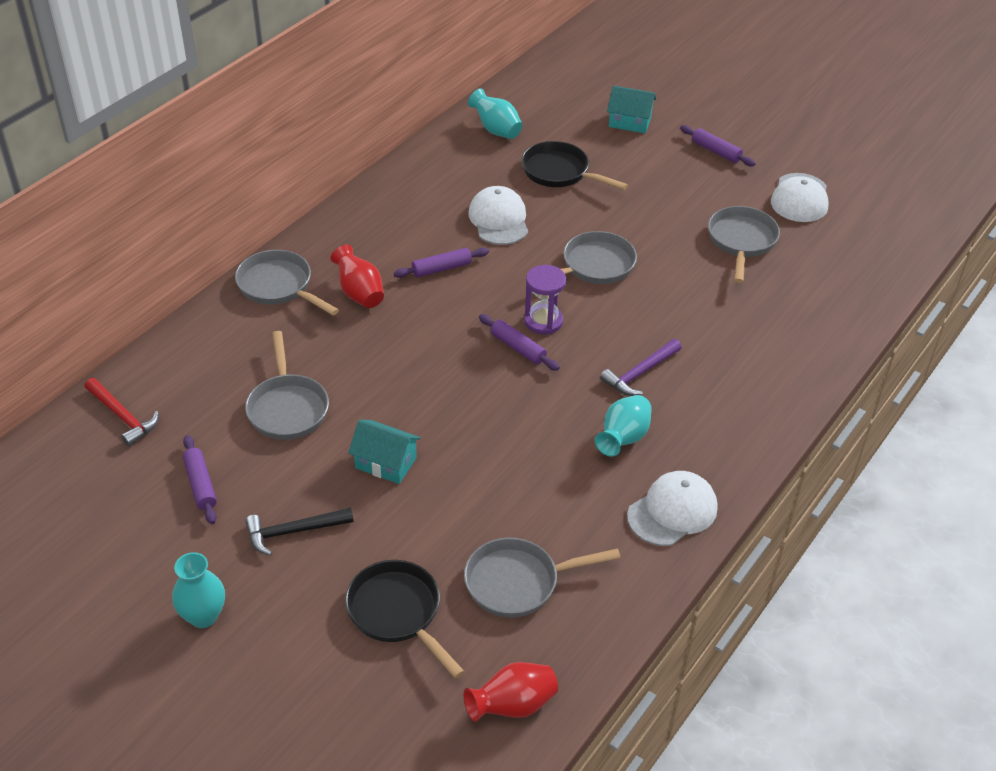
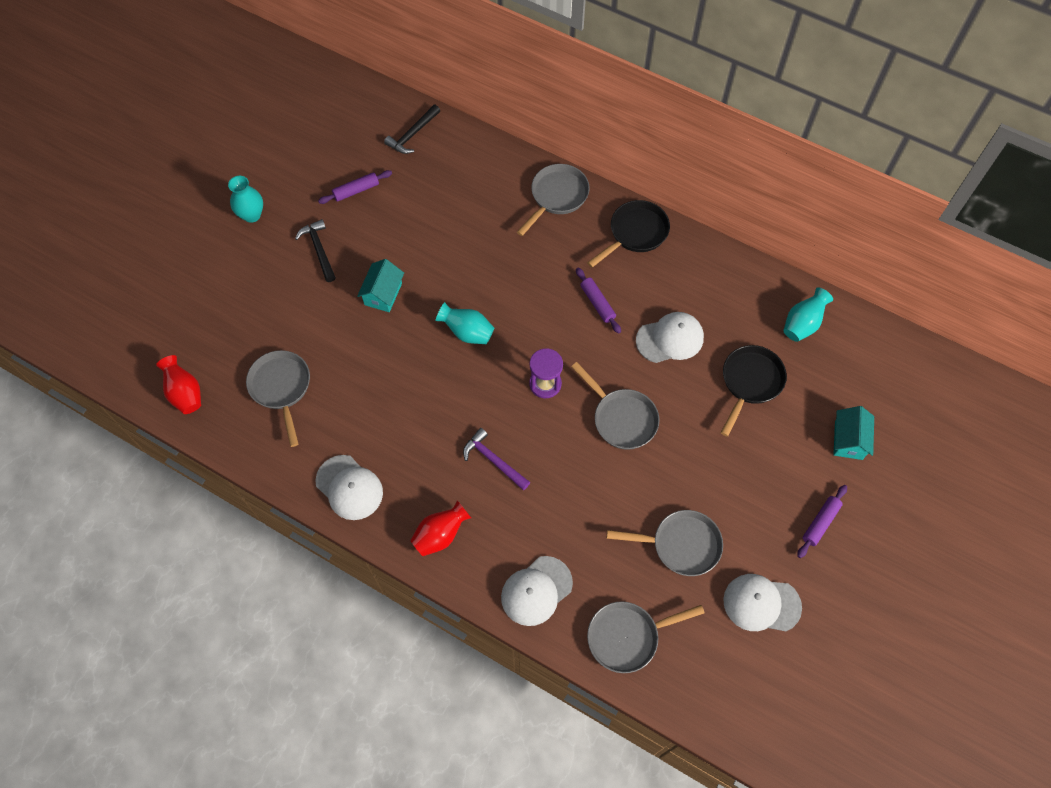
camera: 85 degrees right, 20 degrees up
red hammer [85,378,159,446] -> black hammer [384,105,440,154]
grey pan [245,331,329,440] -> grey pan moved to [587,601,705,673]
red vase [330,245,384,308] -> red vase moved to [410,501,471,556]
black pan [345,560,465,679] -> black pan moved to [587,200,670,268]
purple rolling pin [479,314,560,371] -> none
turquoise vase [595,395,652,457] -> turquoise vase moved to [435,302,494,344]
none -> white cap [501,556,573,626]

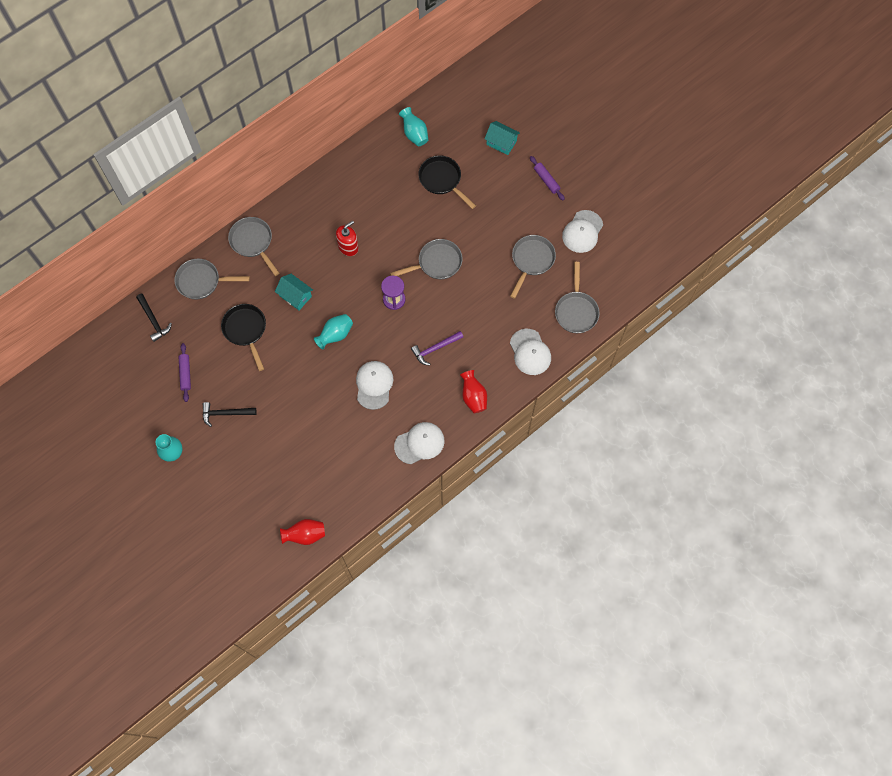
camera: 70 degrees left, 5 degrees up
grey pan [246,350,310,447] -> grey pan moved to [174,259,250,300]
turquoise house [357,259,404,312] -> turquoise house moved to [275,274,313,310]
purple rolling pin [576,268,621,334] -> red soap dispenser [336,220,359,256]
black pan [587,200,670,268] -> black pan moved to [221,304,266,371]
white cap [636,312,704,363] -> white cap moved to [356,361,393,410]

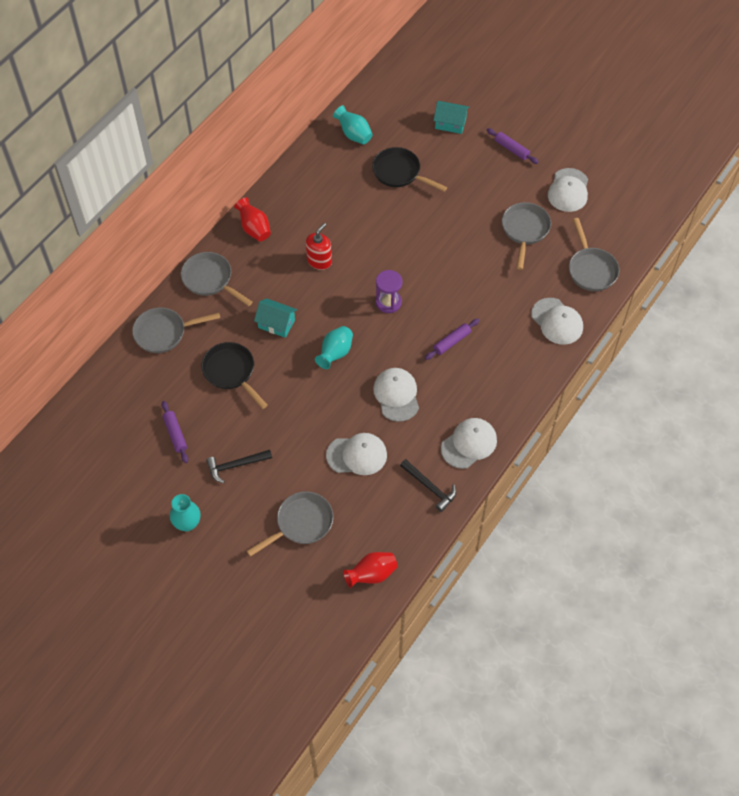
camera: 15 degrees left, 10 degrees down
black hammer [136,294,172,342] -> black hammer moved to [400,459,456,512]
grey pan [390,239,463,279] -> grey pan moved to [247,491,333,557]
purple hammer [411,331,463,365] -> purple rolling pin [425,319,480,360]
red vase [460,370,487,413] -> red vase moved to [234,197,271,241]
none -> white cap [326,433,387,475]

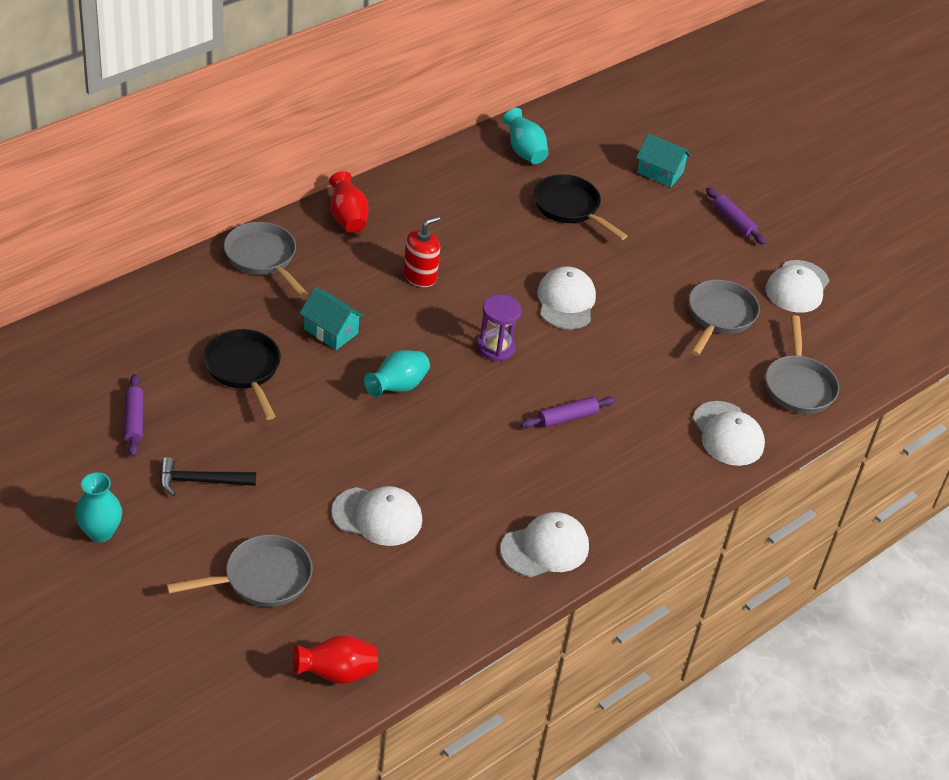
camera: 10 degrees right, 15 degrees down
grey pan [132,308,220,353] -> none
white cap [373,368,419,422] -> white cap moved to [537,266,596,329]
black hammer [400,459,456,512] -> none

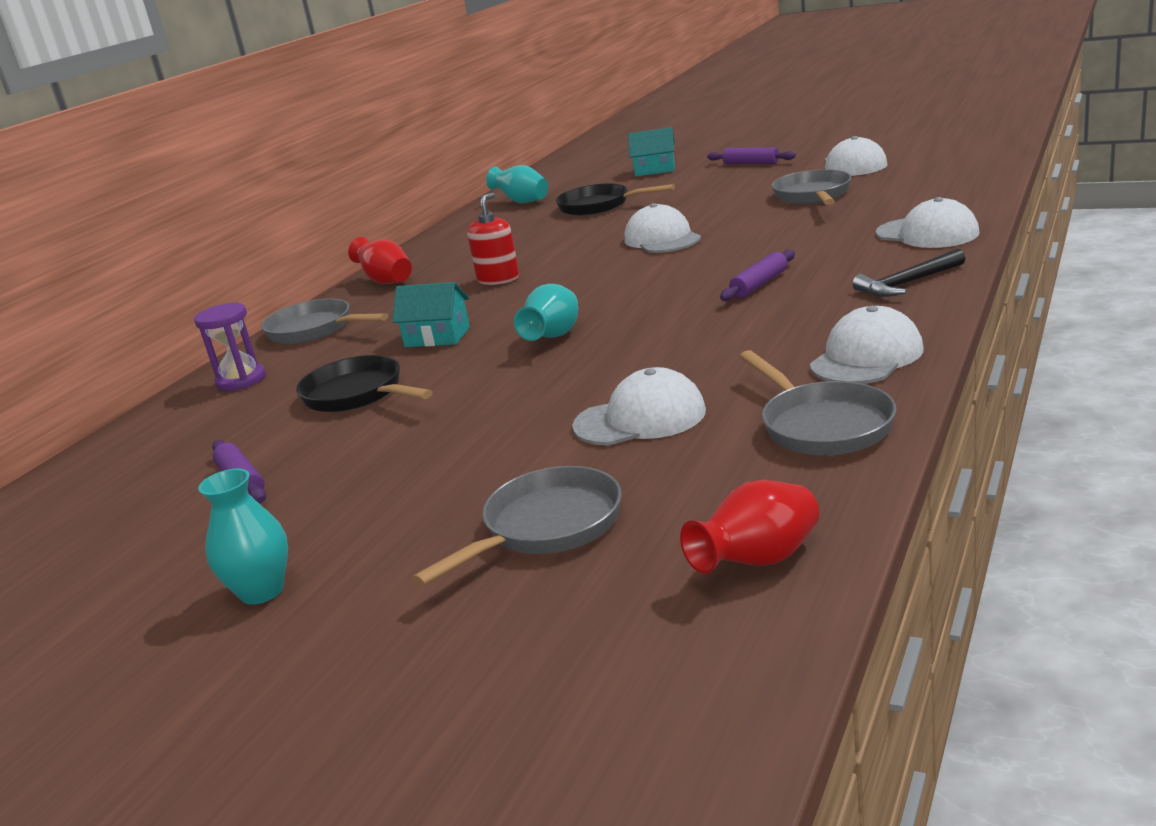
camera: 15 degrees left, 20 degrees down
black hammer [160,457,256,496] -> black hammer moved to [852,249,965,297]
purple hourglass [478,294,521,362] -> purple hourglass moved to [194,302,266,391]
grey pan [766,315,839,414] -> grey pan moved to [740,350,896,456]

